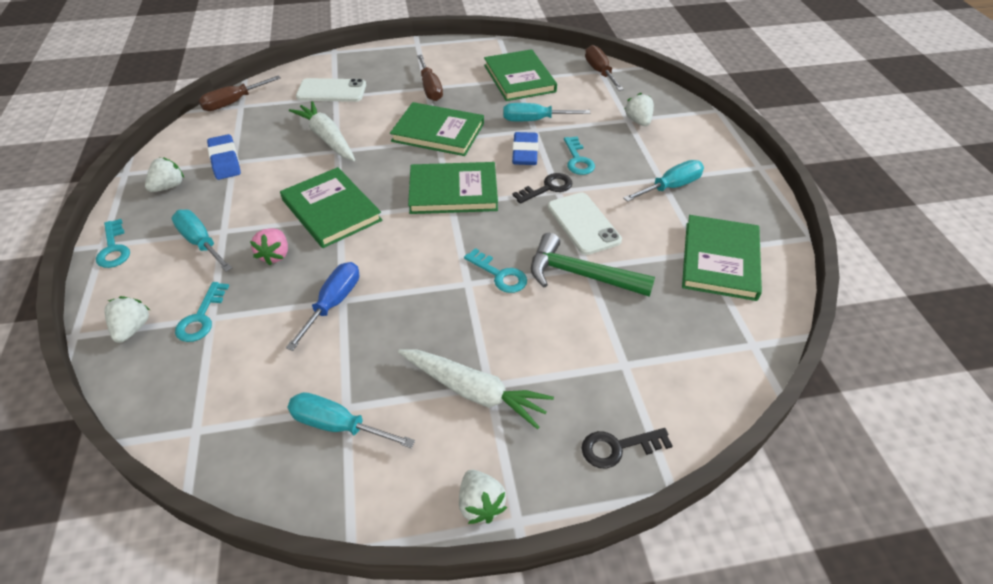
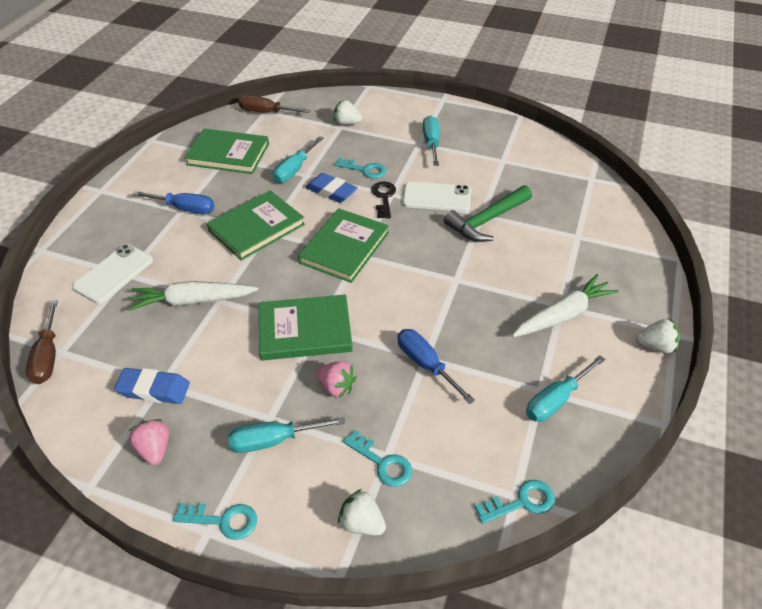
camera: 60 degrees left, 0 degrees up
white strawberry [145,157,184,192] -> pink strawberry [129,419,169,465]
brown screwdriver [417,55,443,101] -> blue screwdriver [132,191,215,214]
turquoise key [464,248,527,293] -> turquoise key moved to [475,480,555,524]
black key [581,428,673,469] -> none
green book [682,215,762,301] -> none

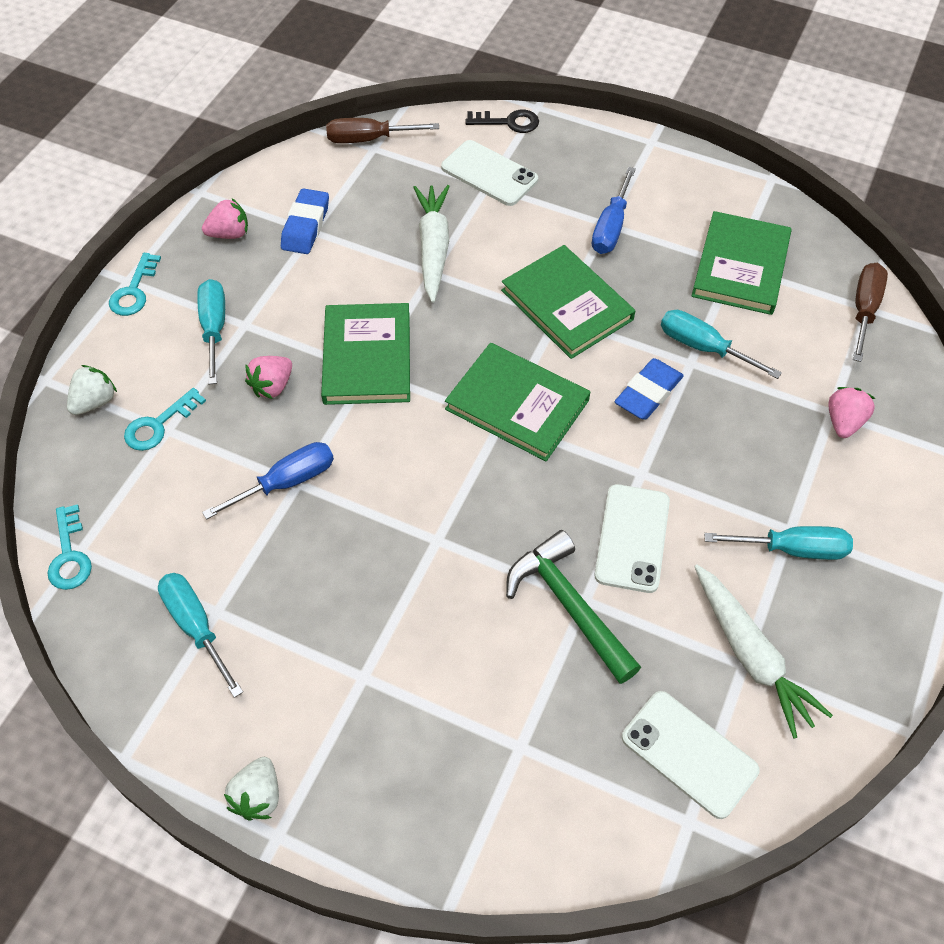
camera: 95 degrees right, 10 degrees up
white strawberry [334,100,362,125] -> pink strawberry [828,387,876,438]
turquoise key [334,157,386,179] -> none
black key [371,181,396,219] -> black key moved to [465,110,539,133]
white carrot [512,274,619,337] -> white carrot moved to [694,564,833,738]
none -> white phone [622,691,760,819]

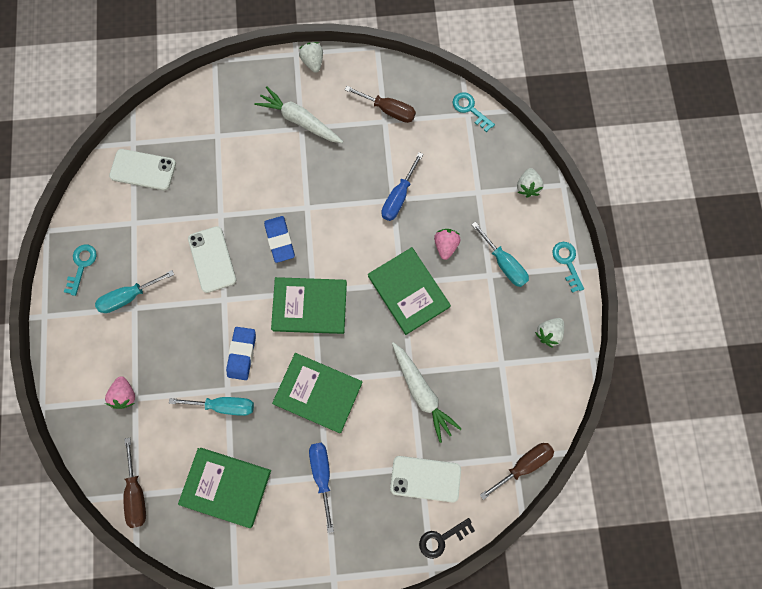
camera: 150 degrees right, 20 degrees up
turquoise key [124,388,206,451] -> turquoise key moved to [64,245,97,296]
turquoise screwdriver [158,573,243,698] -> brown screwdriver [345,86,416,123]
pink strawberry [202,198,248,239] -> white strawberry [535,318,564,348]
blue eraser [281,188,329,254] -> blue eraser moved to [264,216,295,263]
green hammer [506,530,641,684] -> none
green book [691,211,792,315] -> green book turned 60 degrees counterclockwise [178,448,271,528]
white carrot [694,564,833,738] -> white carrot moved to [254,86,343,143]

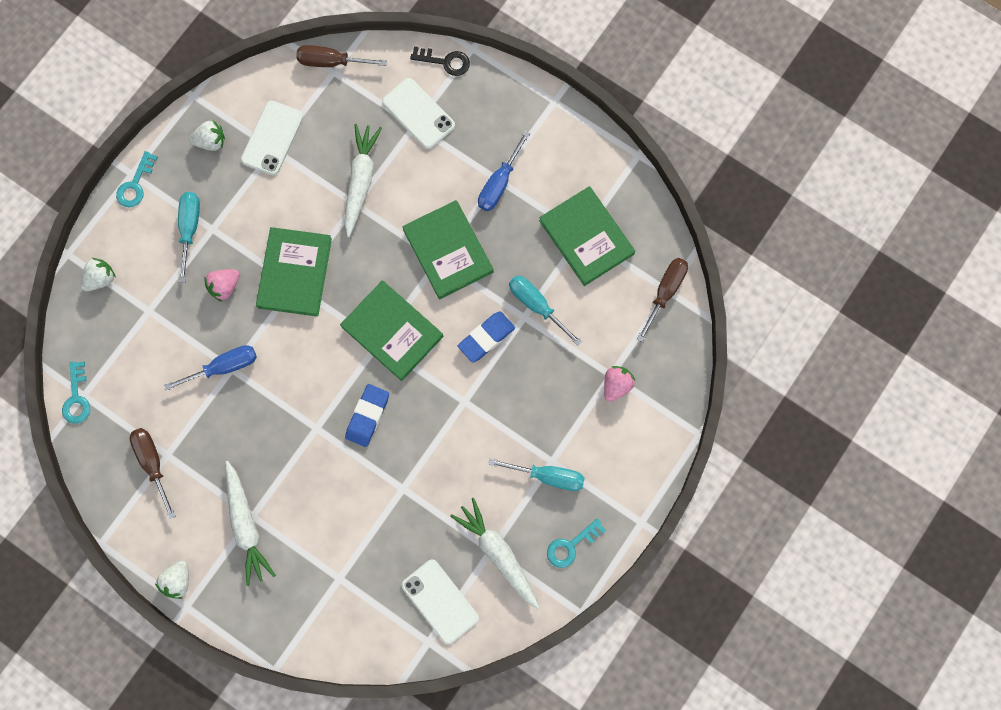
camera: 140 degrees left, 0 degrees up
white phone [188,226,236,293] -> white phone moved to [241,101,303,176]
none -> white carrot [450,498,540,609]

